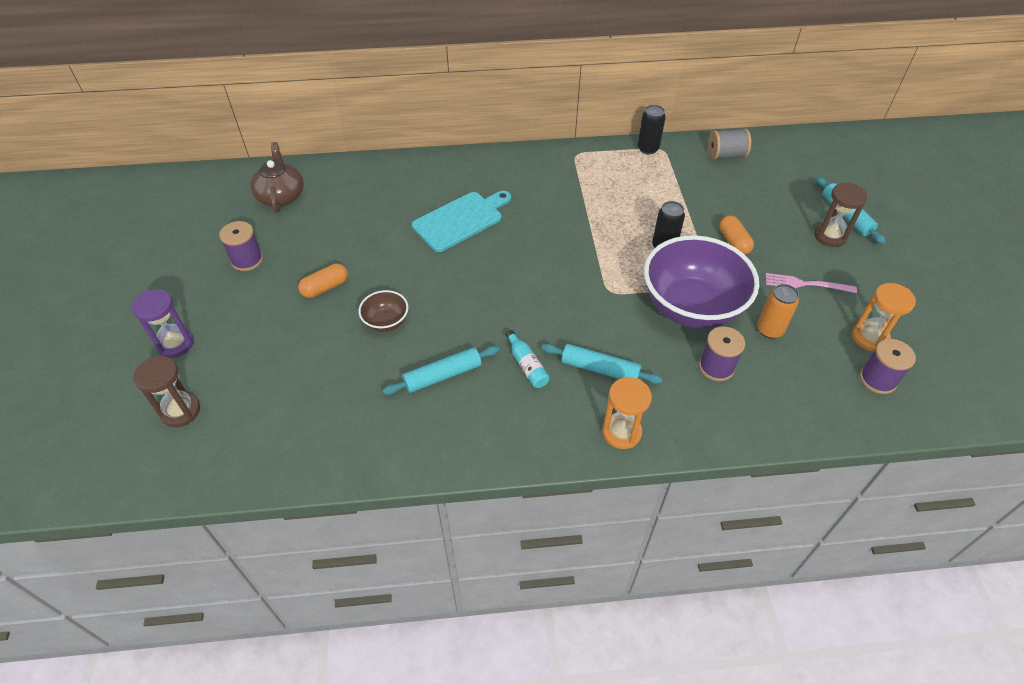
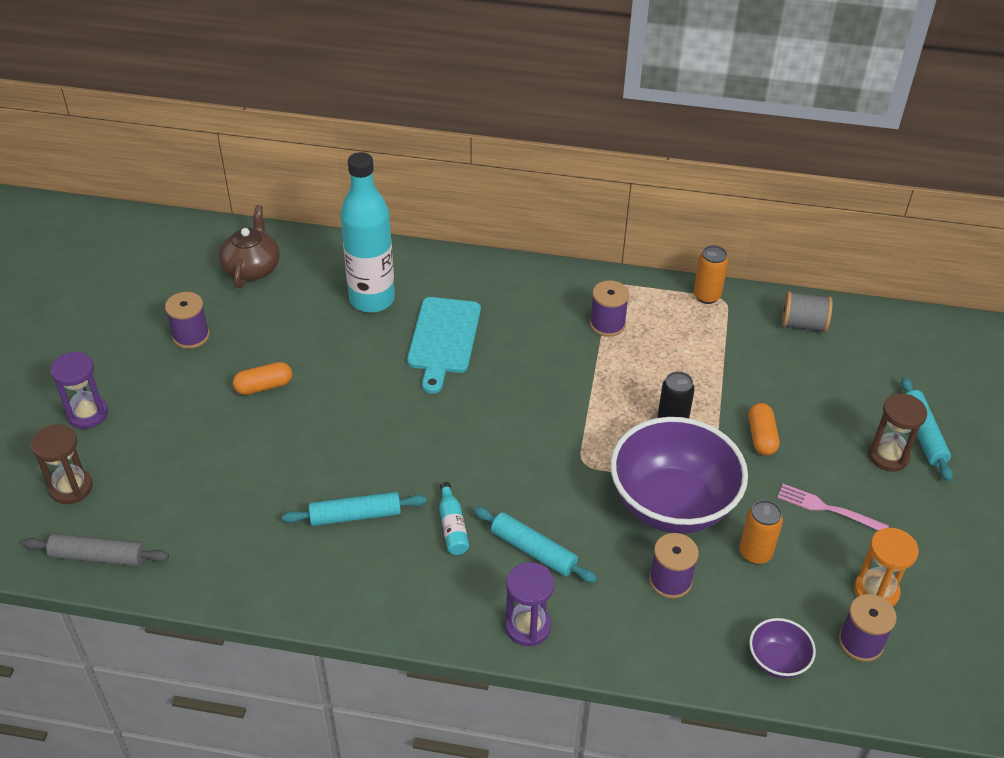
camera: 15 degrees right, 5 degrees down
brown bowl [358,290,408,332] -> none
turquoise cutting board [412,191,511,252] -> turquoise cutting board turned 120 degrees clockwise [407,297,481,394]
orange hourglass [602,377,652,449] -> purple hourglass [505,562,555,647]
black can [638,105,666,154] -> orange can [693,245,728,304]
none -> grey rolling pin [23,534,169,566]
none -> turquoise bottle [340,152,395,313]
none -> purple spool [590,280,629,337]
none -> purple bowl [749,618,816,679]

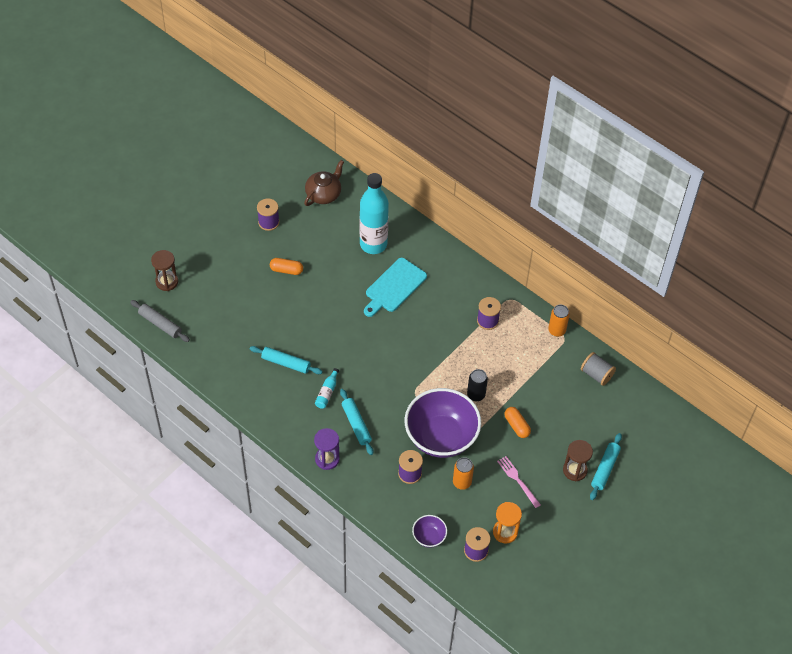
camera: 30 degrees right, 10 degrees up
purple hourglass [50,352,108,429] -> none
orange capsule [748,403,779,456] -> orange capsule turned 60 degrees counterclockwise [504,407,531,438]

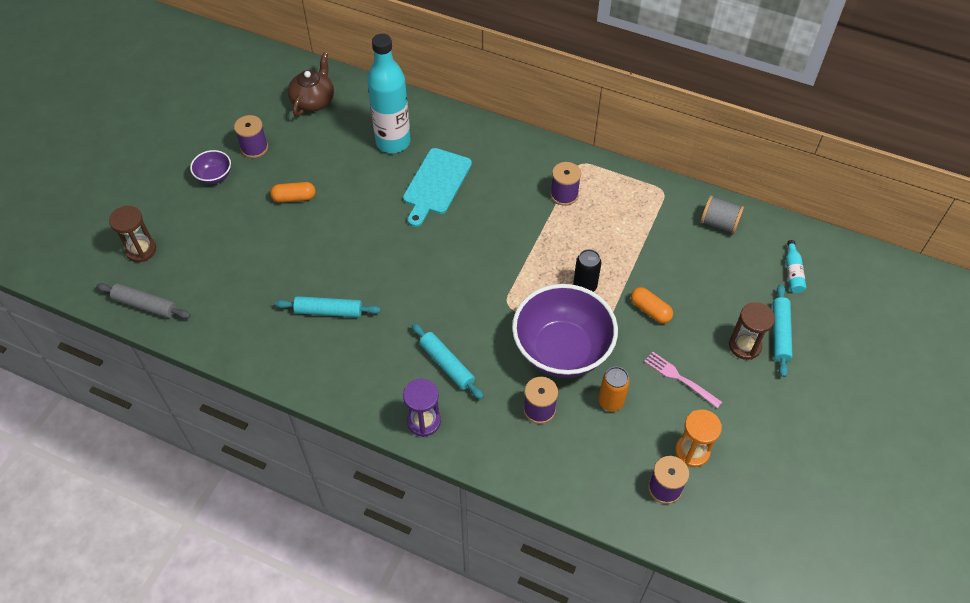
camera: 15 degrees left, 0 degrees up
turquoise bottle [315,368,339,409] -> turquoise bottle moved to [786,240,806,293]
purple bowl [412,515,447,548] -> purple bowl moved to [190,150,231,184]
orange can [548,304,570,337] -> none

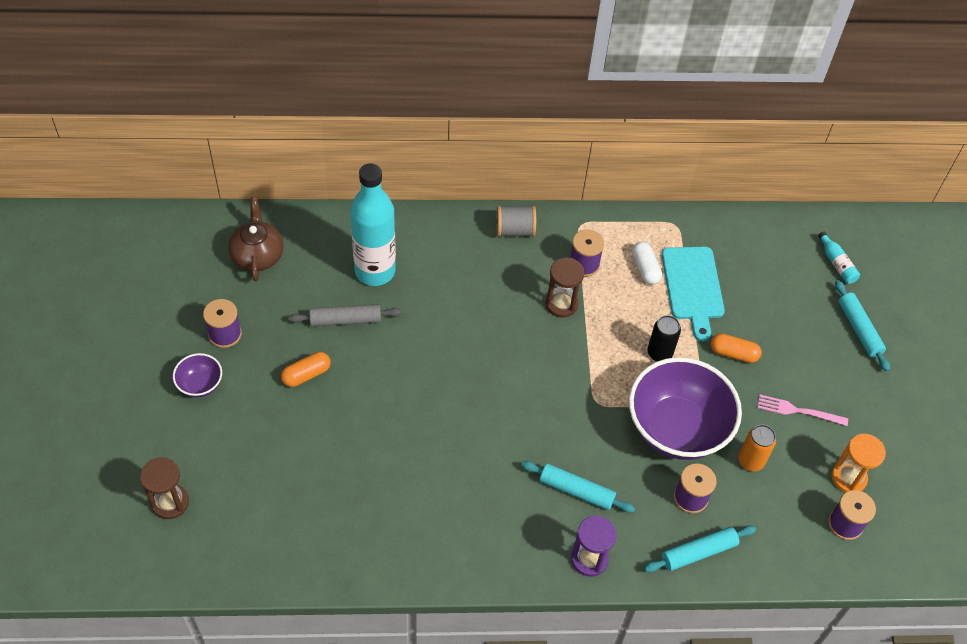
camera: 30 degrees left, 0 degrees up
grey rolling pin [96,283,191,319] -> grey rolling pin moved to [288,304,402,326]
turquoise rolling pin [275,296,381,317] -> turquoise rolling pin moved to [644,525,756,572]
turquoise cutting board [403,148,472,227] -> turquoise cutting board moved to [662,247,725,341]
grey spool [700,195,744,234] -> grey spool moved to [496,205,536,237]
brown hourglass [729,302,775,360] -> brown hourglass moved to [545,258,584,318]
none -> white capsule [632,242,662,285]

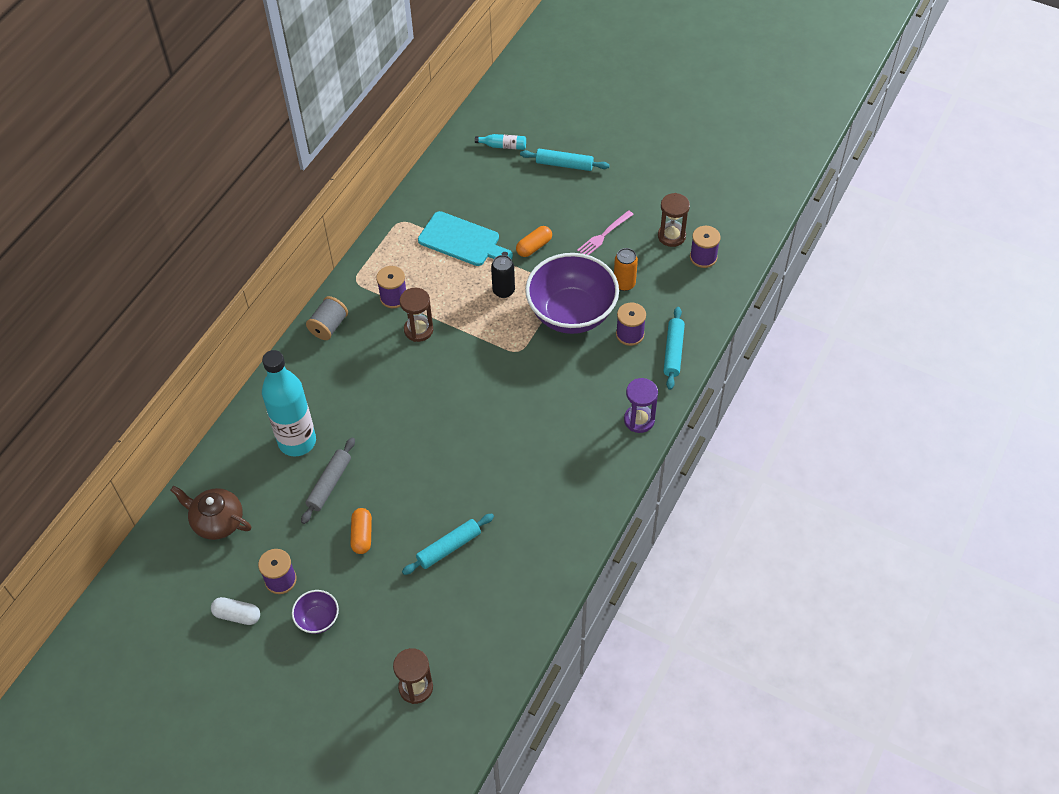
camera: 55 degrees left, 0 degrees up
turquoise rolling pin [521,461,635,513] -> turquoise rolling pin moved to [402,514,494,575]
white capsule [632,242,662,285] -> white capsule moved to [211,597,260,625]
orange hourglass [831,434,886,493] -> brown hourglass [658,193,690,247]

